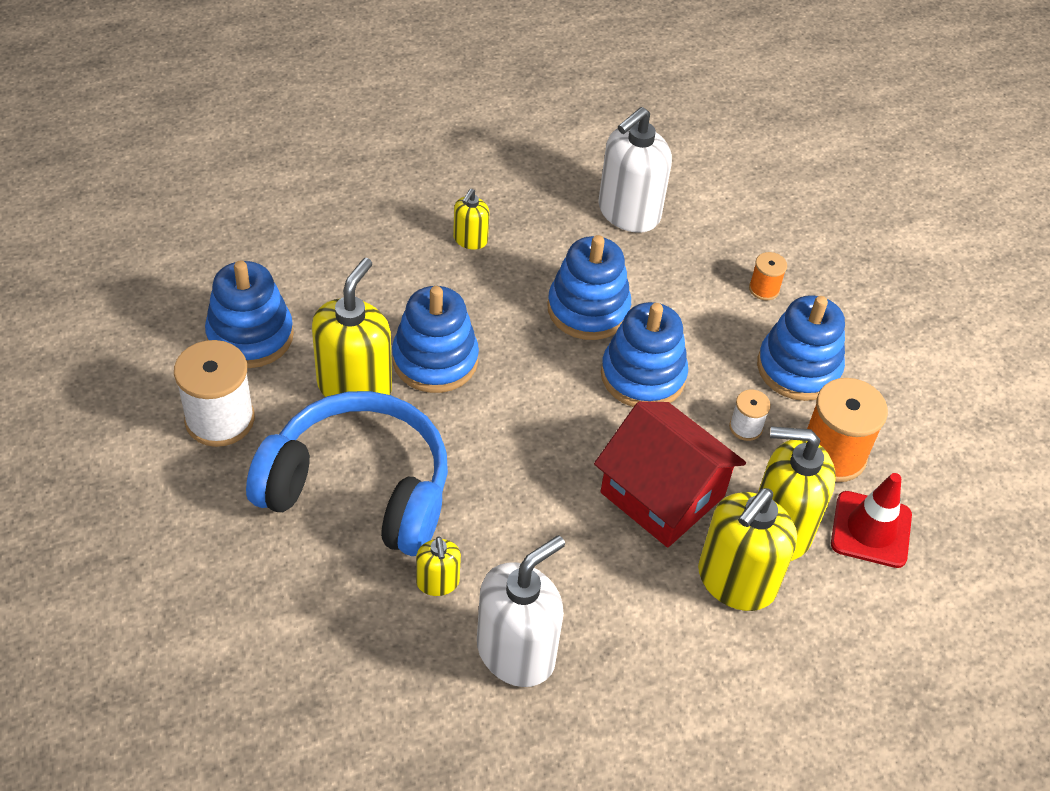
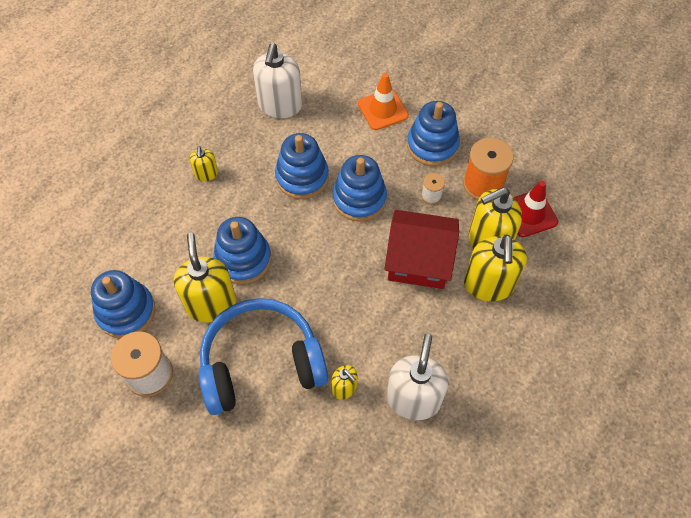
camera: 30 degrees left, 10 degrees up
orange spool [749,252,787,300] -> orange traffic cone [358,73,409,130]

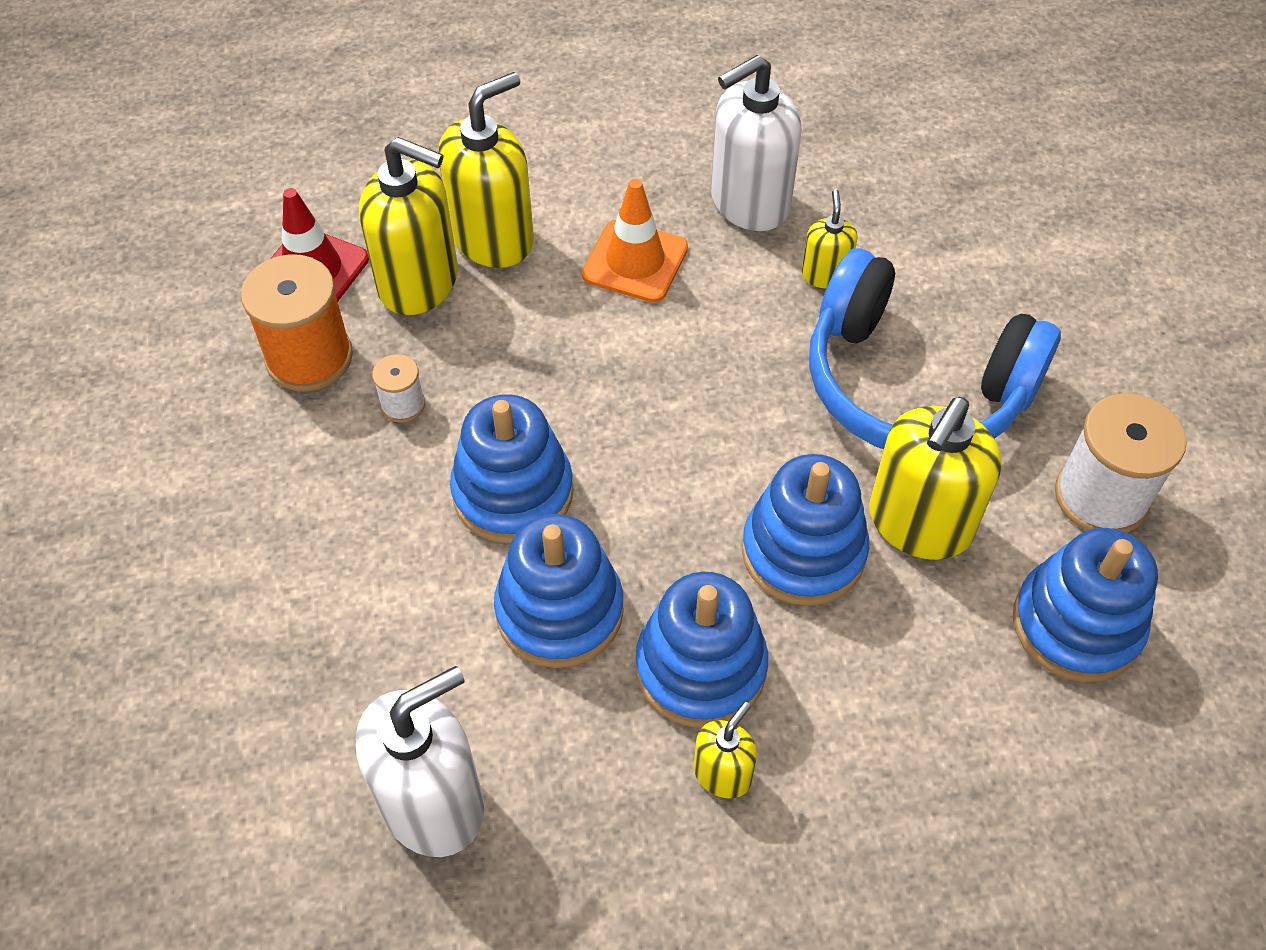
camera: 135 degrees left, 5 degrees down
orange traffic cone [358,73,409,130] -> orange traffic cone moved to [582,179,688,302]
red house [384,210,459,289] -> none
blue stacking toy [407,101,460,166] -> blue stacking toy moved to [636,572,768,727]

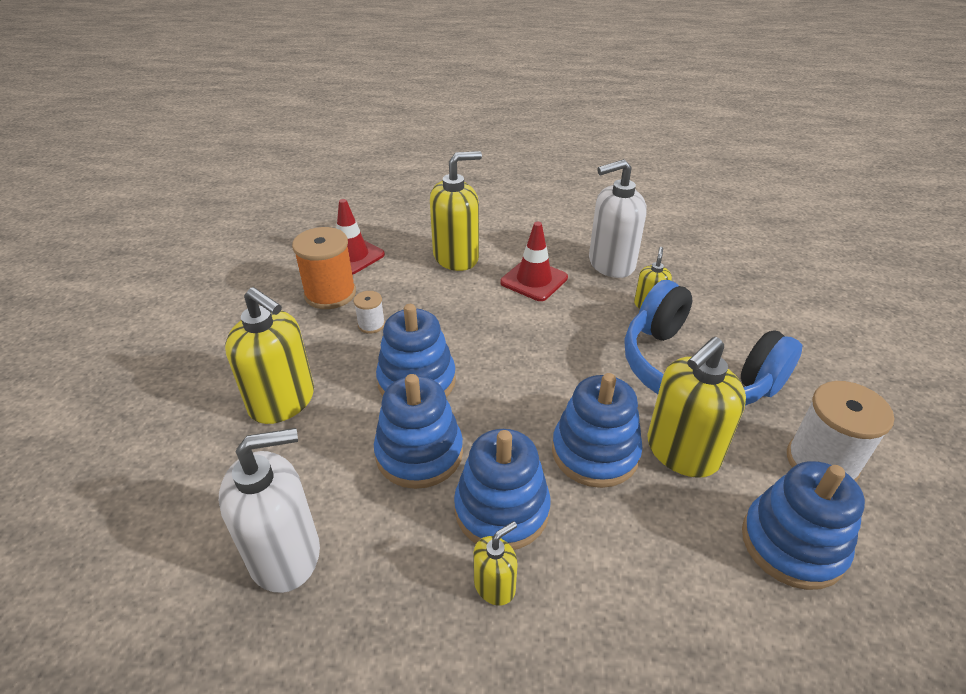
camera: 15 degrees right, 15 degrees down
yellow soap dispenser [359,137,458,315] -> yellow soap dispenser moved to [225,287,314,424]
orange traffic cone [582,179,688,302] -> red traffic cone [500,222,568,301]

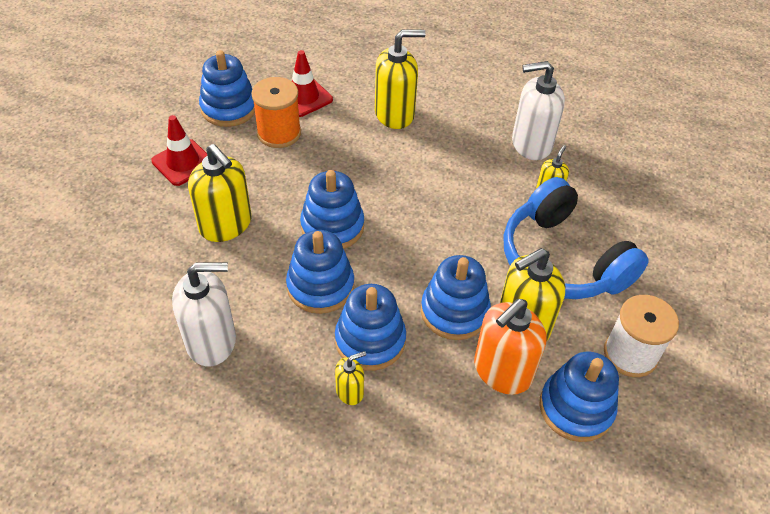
camera: 10 degrees right, 10 degrees up
white spool [354,291,385,334] -> none
red traffic cone [500,222,568,301] -> red traffic cone moved to [151,115,207,186]
none -> blue stacking toy [199,50,255,127]
none -> orange soap dispenser [474,299,546,395]

